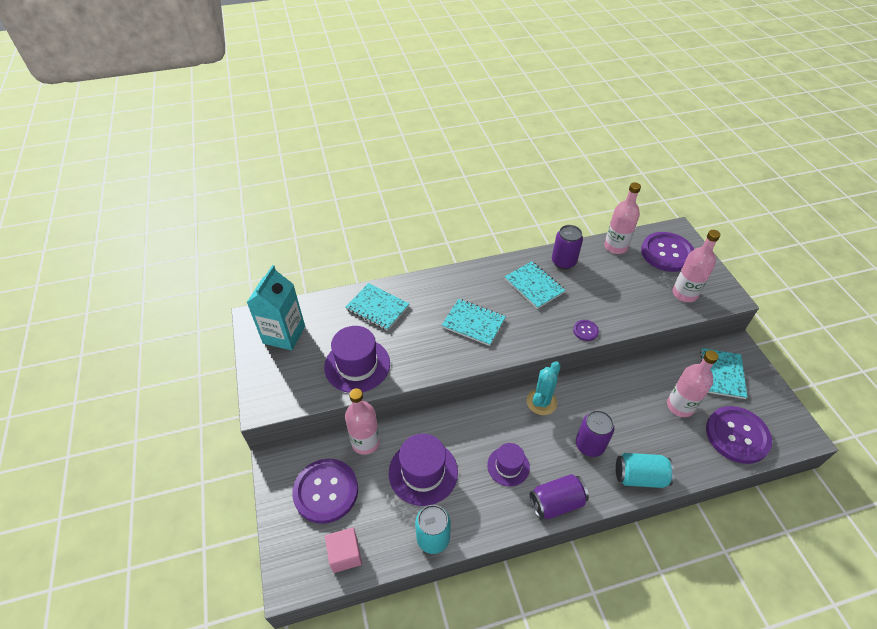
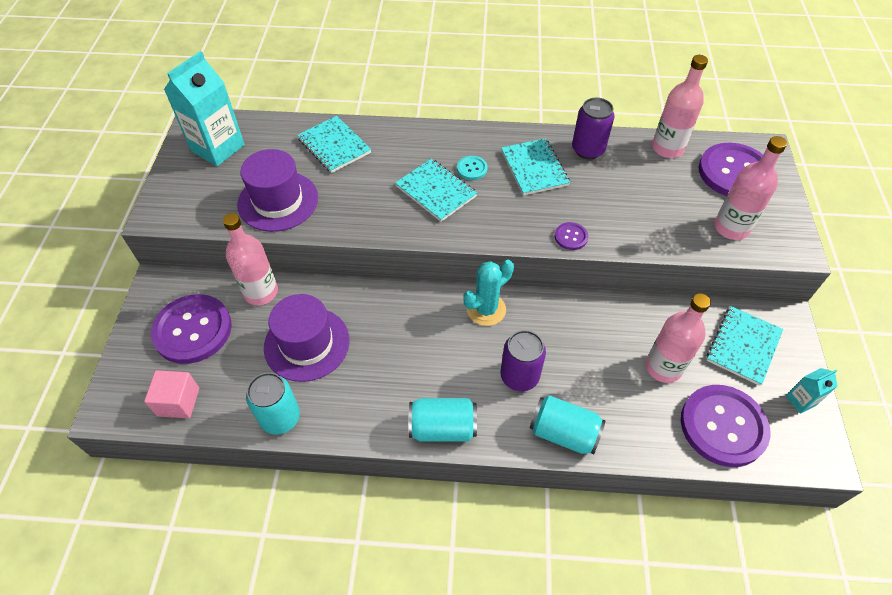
camera: 20 degrees right, 5 degrees up
purple hat [487,443,530,487] -> none
purple can [530,474,589,519] -> turquoise can [409,398,477,441]
none -> turquoise button [457,156,487,180]
none -> turquoise carton [786,368,837,414]

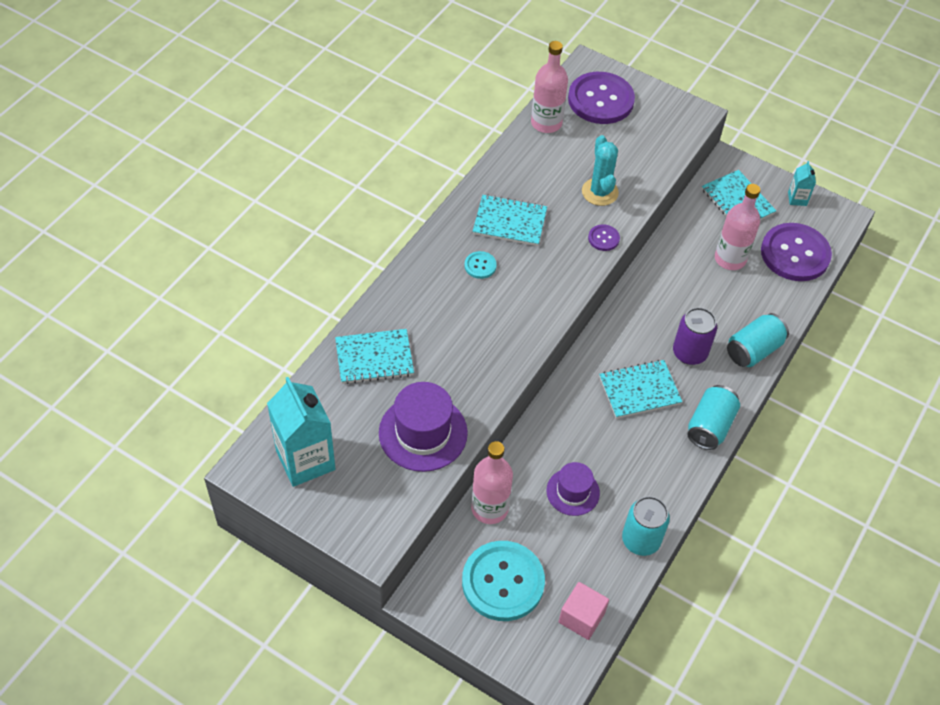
camera: 65 degrees left, 0 degrees up
purple button [151,294,232,364] -> turquoise button [462,541,545,621]
purple hat [264,294,350,382] -> purple hat [546,462,600,516], size x0.62
turquoise notebook [395,159,477,222] -> turquoise notebook moved to [599,360,682,419]
turquoise cactus [463,260,514,326] -> turquoise cactus moved to [582,135,619,206]
purple can [572,98,615,159] -> none
pink bottle [714,136,787,240] -> none

